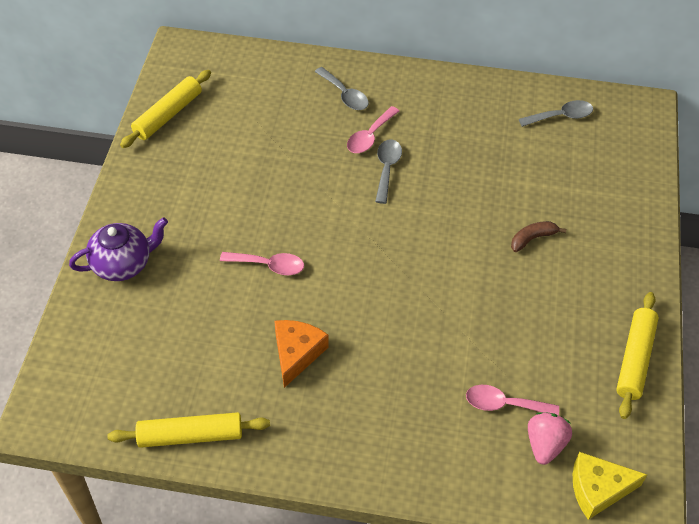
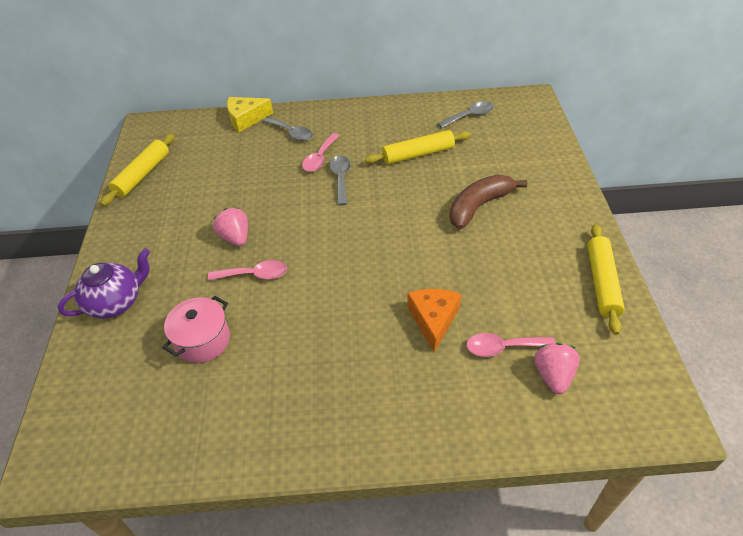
camera: 10 degrees left, 5 degrees down
yellow rolling pin [107,412,270,448] -> yellow rolling pin moved to [365,130,471,164]
orange cheese [274,320,329,388] -> orange cheese moved to [407,289,461,352]
brown banana [511,221,566,252] -> brown banana [449,175,527,229], size x1.82
yellow cheese [573,452,647,520] -> yellow cheese moved to [227,97,273,132]
none -> pink pot [163,296,230,363]
none -> pink strawberry [213,208,248,246]

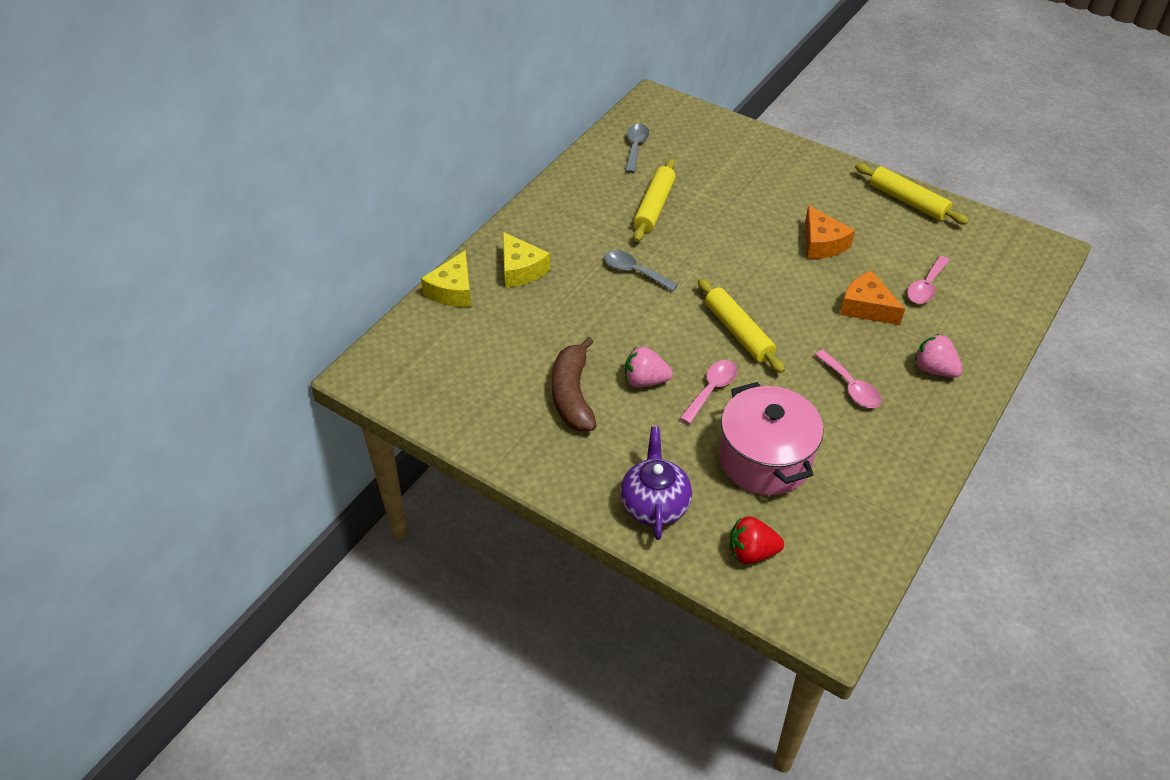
camera: 55 degrees left, 0 degrees up
yellow rolling pin [101,134,175,206] -> yellow rolling pin moved to [698,279,785,373]
pink pot [163,296,230,363] -> pink pot [719,382,823,495], size x1.53
grey spoon [263,117,313,141] -> yellow cheese [503,232,550,287]
pink spoon [302,133,340,172] -> pink spoon moved to [814,350,881,408]
brown banana [449,175,527,229] -> brown banana moved to [552,337,597,431]
pink strawberry [534,343,580,394] -> pink strawberry moved to [915,334,963,378]
none -> red strawberry [730,516,784,564]
none -> orange cheese [805,205,855,259]

